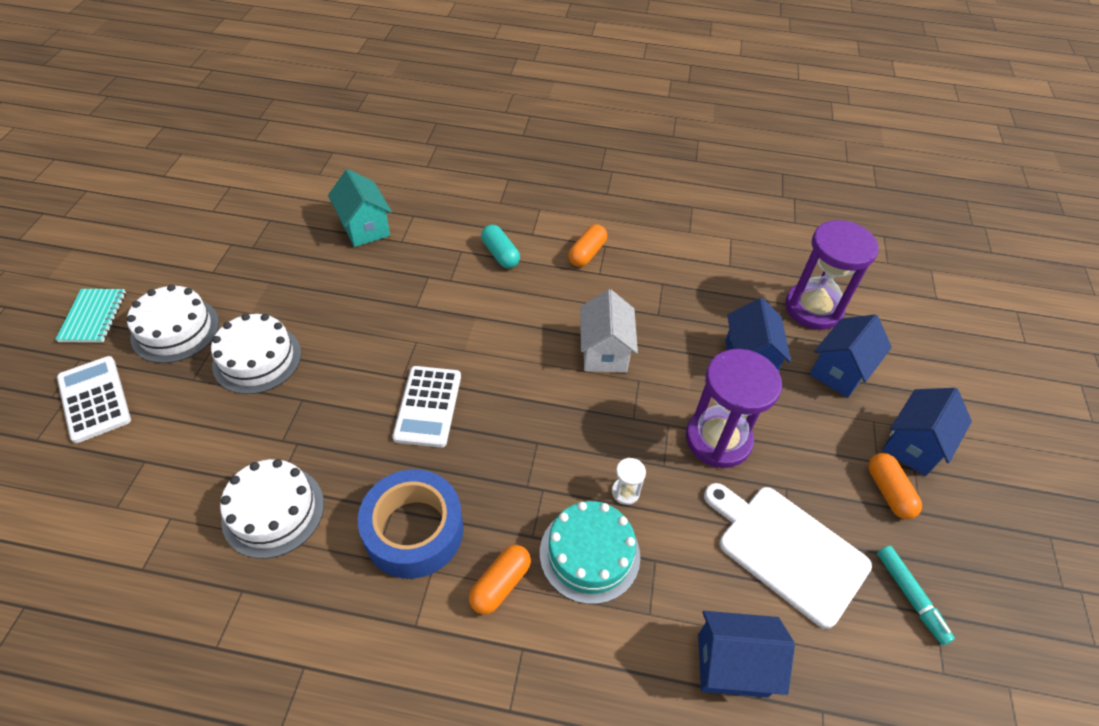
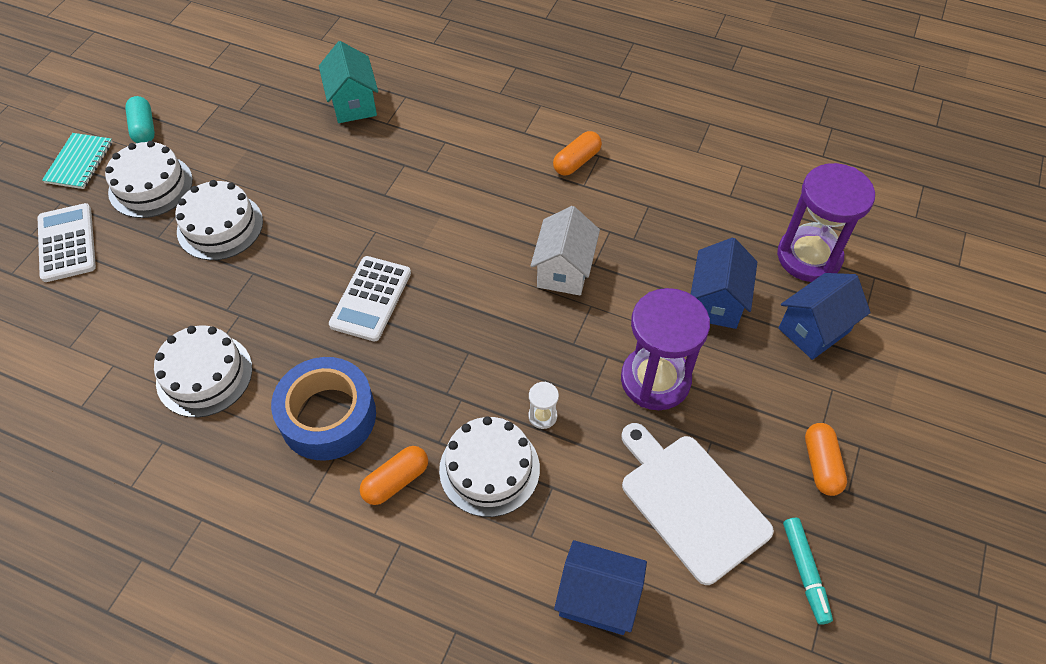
camera: 15 degrees right, 5 degrees up
turquoise capsule [481,225,520,268] -> turquoise capsule moved to [125,96,155,143]
turquoise cake [540,501,640,604] -> white cake [439,416,540,517]
blue house [882,388,972,476] -> none

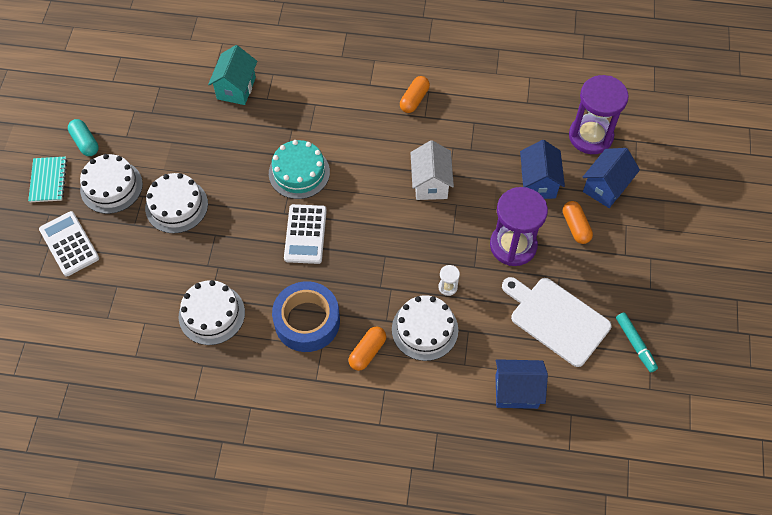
camera: 15 degrees left, 5 degrees up
turquoise house [319,41,378,123] -> turquoise house turned 45 degrees clockwise [208,45,257,105]
orange capsule [805,423,847,496] -> orange capsule moved to [563,201,593,244]
none -> turquoise cake [269,140,330,199]

